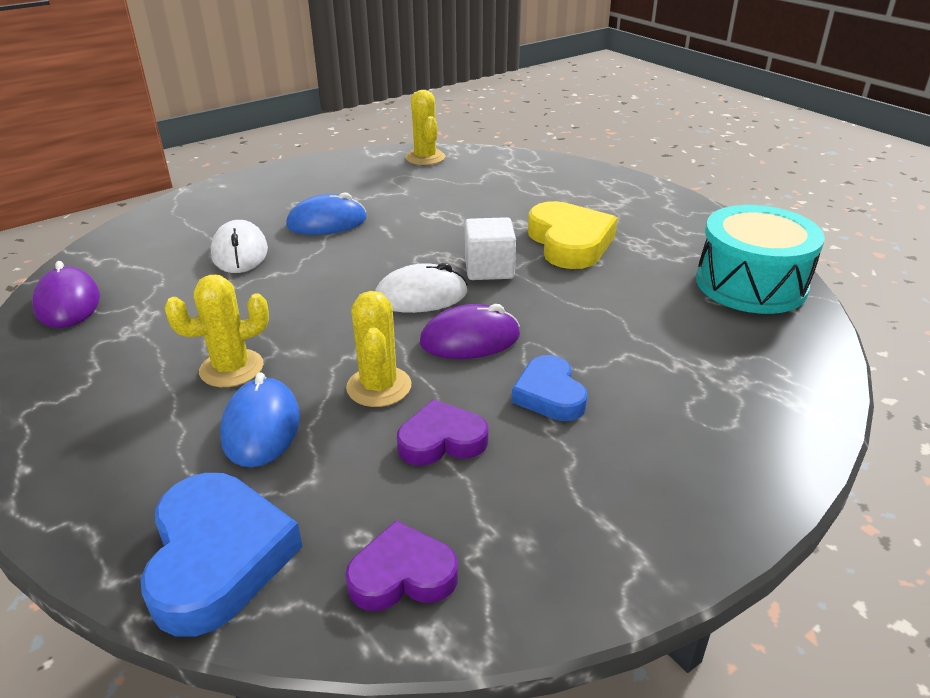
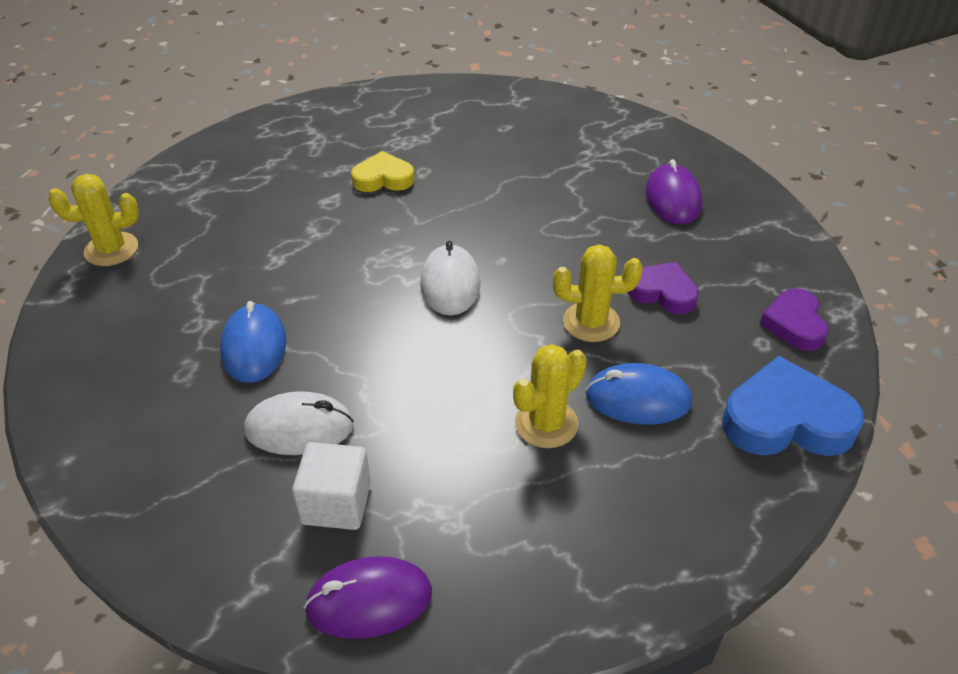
camera: 80 degrees left, 10 degrees up
yellow cactus [165,275,269,387] -> yellow cactus turned 60 degrees clockwise [513,344,587,448]
purple heart [397,399,488,465] -> purple heart turned 120 degrees clockwise [628,262,699,314]
purple mouse [420,304,520,359] -> purple mouse moved to [645,159,702,224]
white cube [465,217,516,280] -> white cube moved to [292,442,371,530]
blue heart [512,355,588,421] -> none
yellow heart [528,201,617,269] -> yellow heart [351,151,414,192], size x0.62
turquoise drum [696,205,825,314] -> none

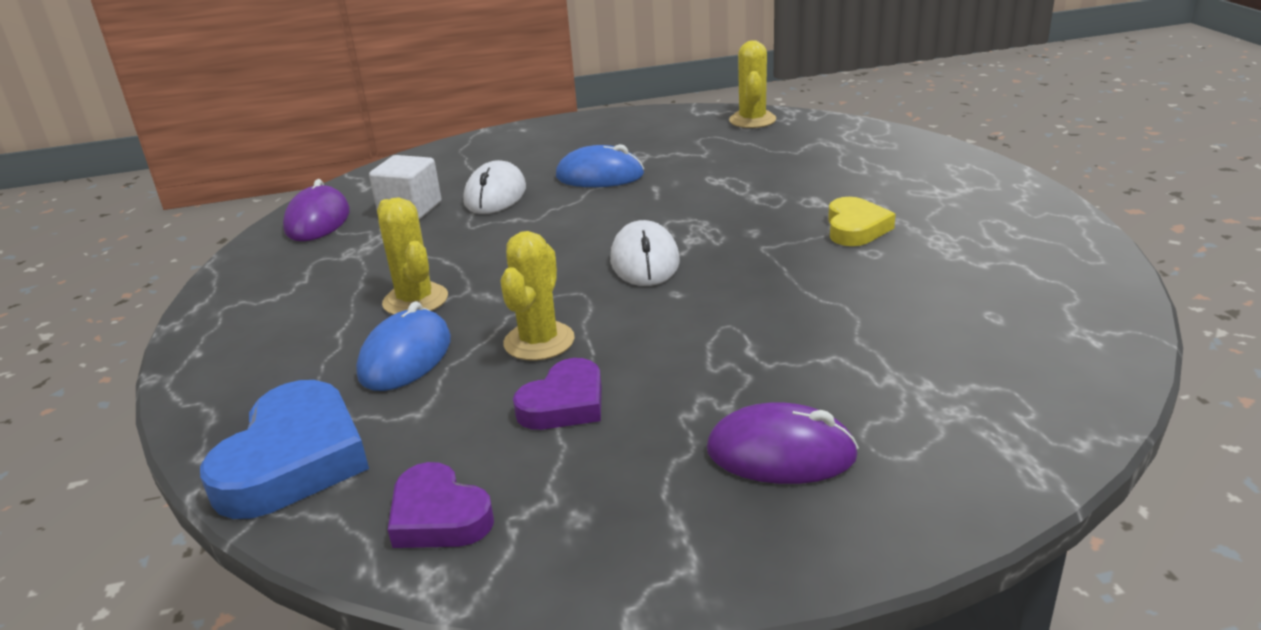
camera: 105 degrees right, 15 degrees down
white mouse [420,241,481,316] -> white mouse turned 75 degrees clockwise [610,220,680,286]
purple heart [760,288,828,351] -> purple heart turned 150 degrees counterclockwise [388,462,494,548]

